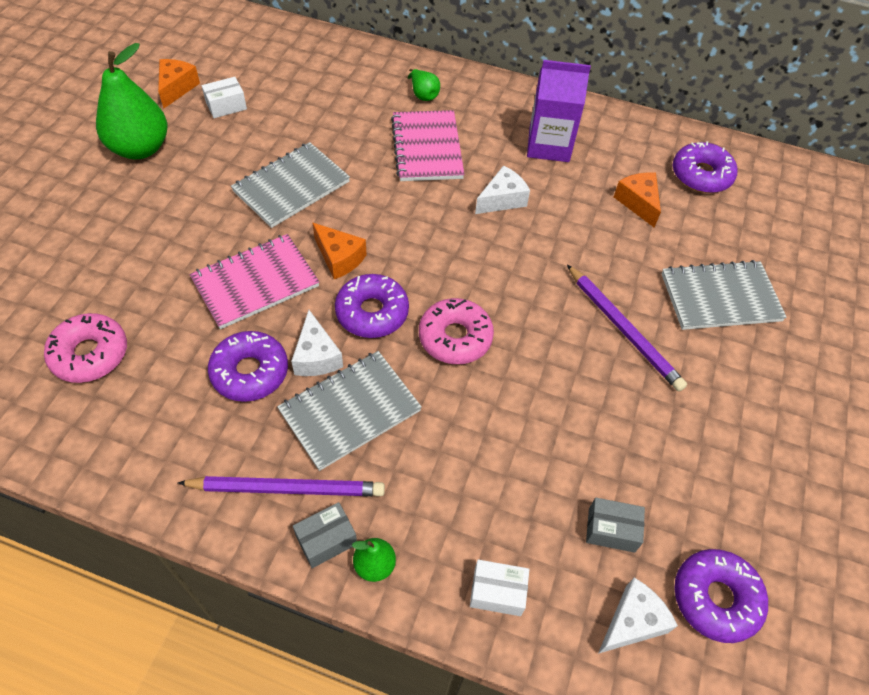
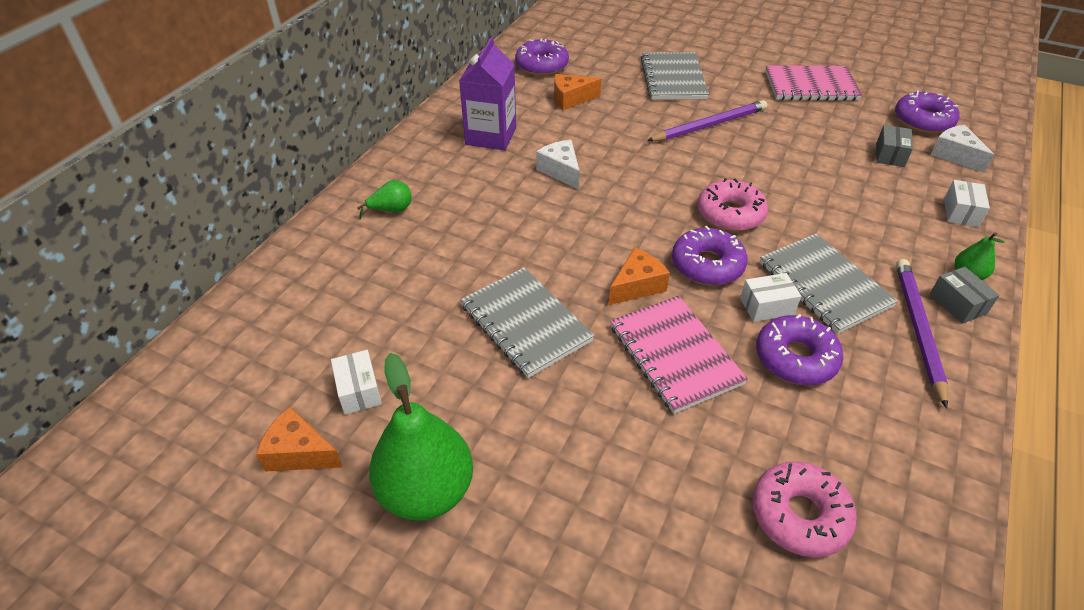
camera: 80 degrees left, 10 degrees down
white cheese [291,310,343,376] -> white box [740,273,801,322]
pink notebook [391,110,465,181] -> pink notebook moved to [765,65,862,101]

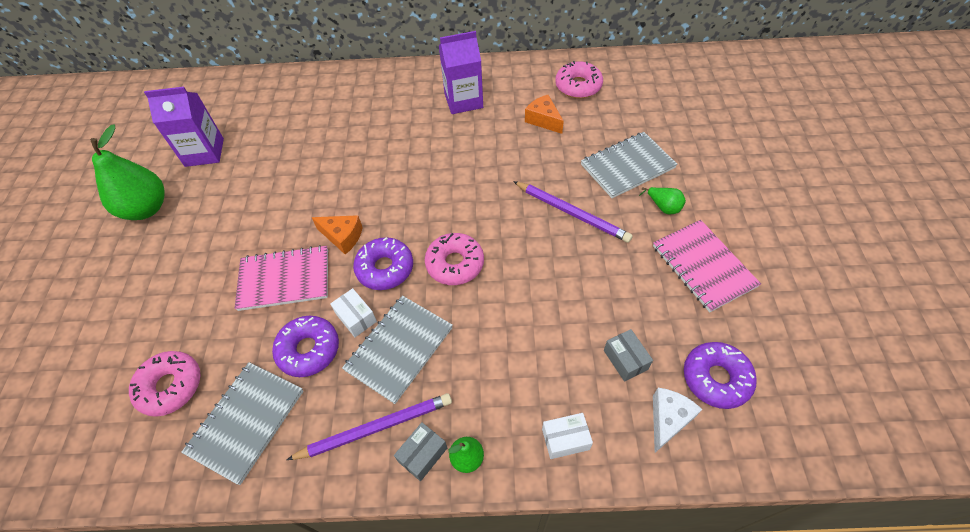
camera: 65 degrees right, 10 degrees up
orange cheese [256,407,343,472] -> none
white box [331,350,382,415] -> purple carton [144,87,224,167]
green pear [357,180,412,219] -> green pear moved to [639,187,686,214]
grey notebook [461,267,595,378] -> grey notebook moved to [181,362,304,485]
purple donut [515,39,569,76] -> pink donut [555,61,603,98]
white cheese [536,140,580,189] -> none
pink notebook [610,296,748,414] -> pink notebook turned 45 degrees clockwise [235,245,328,311]
grey box [876,125,913,167] -> grey box turned 75 degrees clockwise [604,329,653,382]

